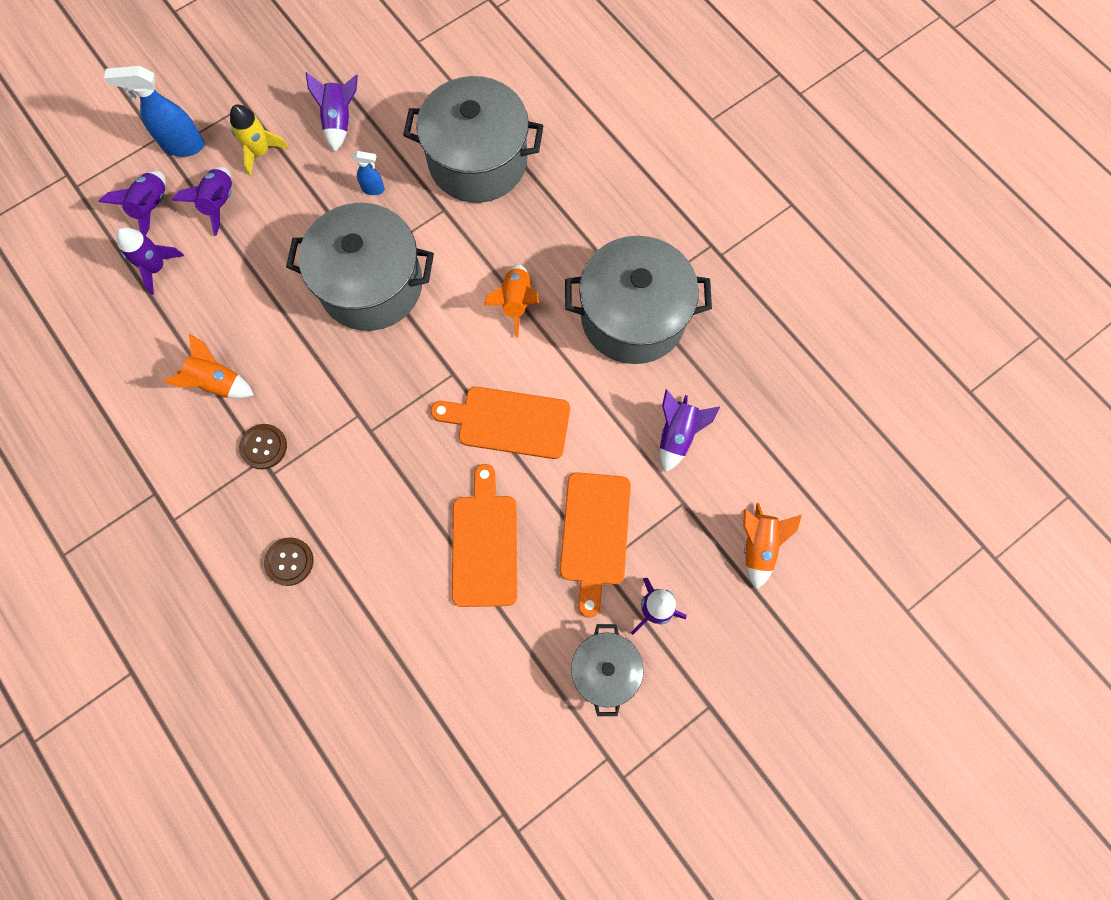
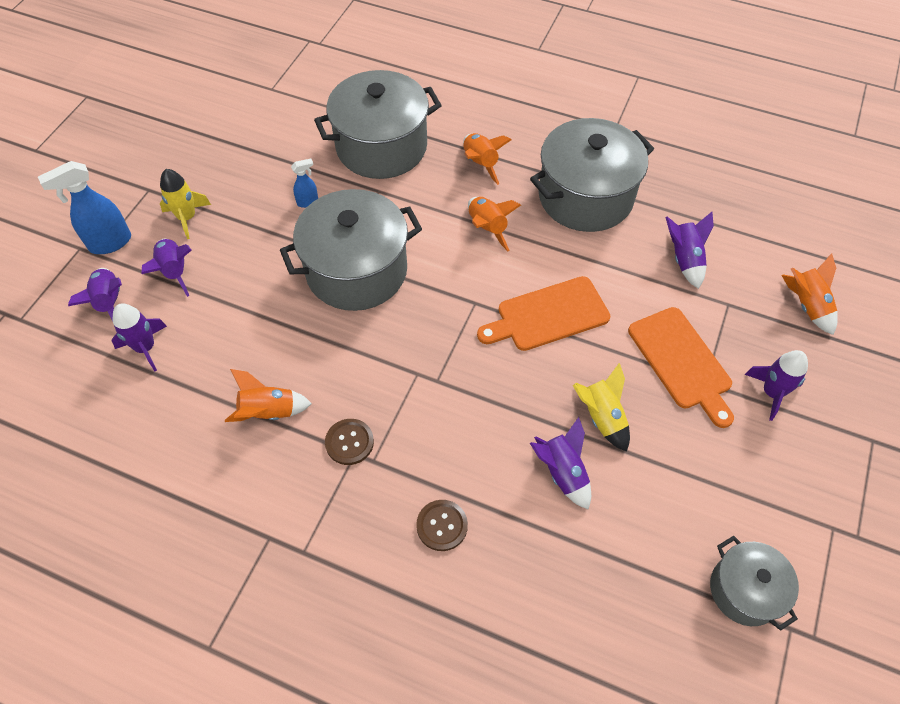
camera: 30 degrees left, 15 degrees down
purple rocket [306,72,358,152] -> purple rocket moved to [530,417,591,510]
orange cutting board [452,464,517,607] -> yellow rocket [572,363,630,452]
grey pot [571,624,644,716] -> grey pot moved to [710,536,799,631]
none -> orange rocket [463,133,512,185]

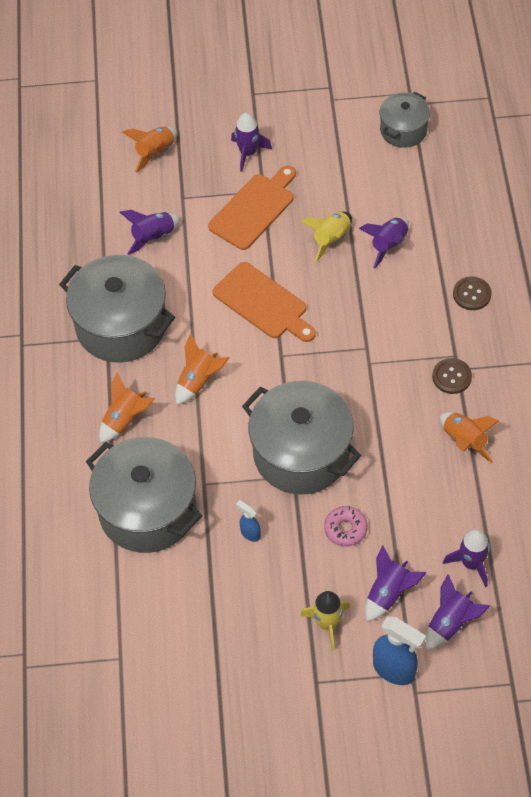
camera: 115 degrees left, 0 degrees up
none -> pink donut [324,506,368,547]

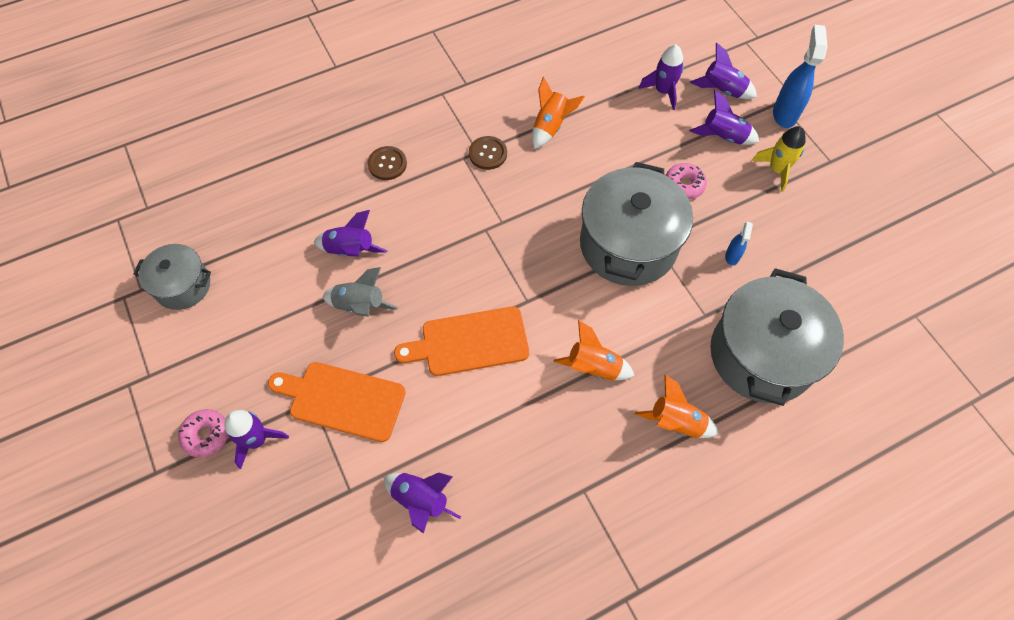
camera: 115 degrees left, 5 degrees up
grey pot [59,255,175,363] -> none
orange rocket [122,127,177,173] -> none
orange cutting board [213,262,316,342] -> orange cutting board turned 120 degrees counterclockwise [394,307,529,376]
yellow rocket [301,212,352,262] -> grey rocket [322,267,398,317]
none -> pink donut [178,409,228,458]

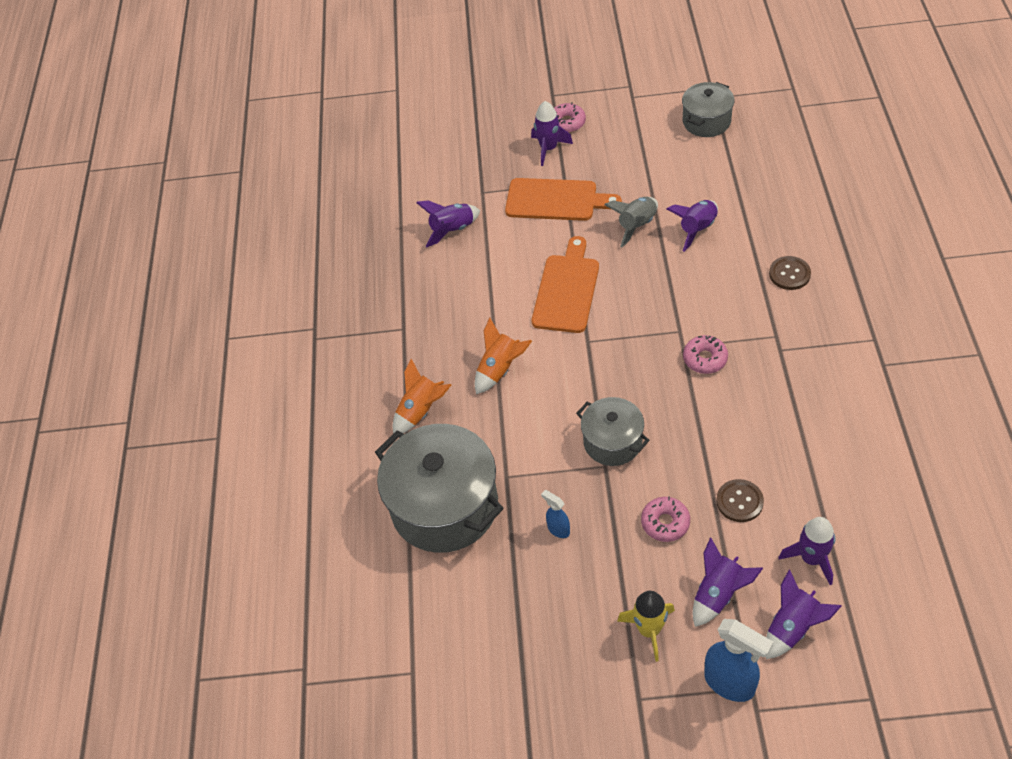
camera: 120 degrees right, 10 degrees down
orange cutting board [268,362,406,442] -> orange cutting board turned 60 degrees clockwise [505,178,622,221]
brown button [469,136,507,170] -> brown button moved to [716,479,764,522]
orange rocket [532,77,585,149] -> none
grey pot [580,162,693,286] -> grey pot [576,397,649,466], size x0.55
none -> pink donut [683,335,728,374]

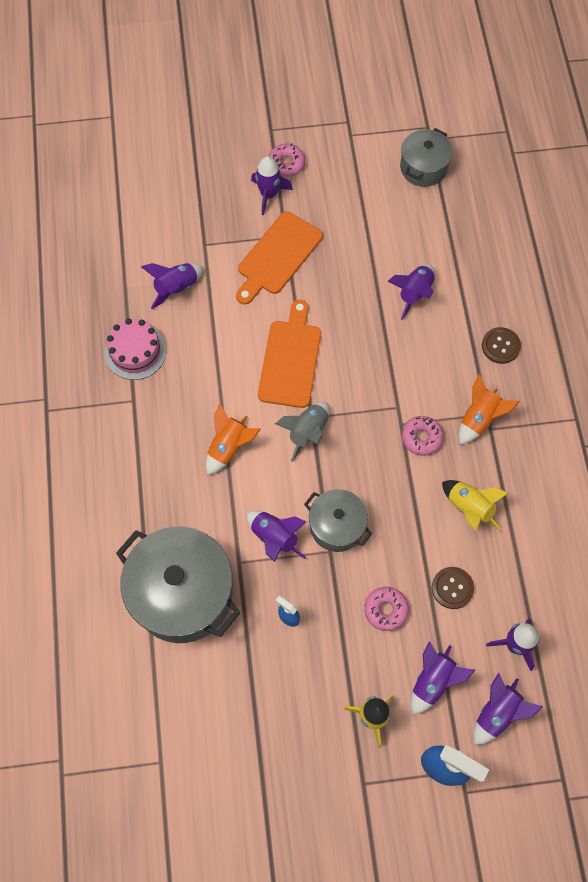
camera: 10 degrees left, 15 degrees up
orange rocket [393,359,451,434] -> orange rocket moved to [459,374,520,445]
orange cutting board [505,178,622,221] -> orange cutting board turned 120 degrees clockwise [236,211,323,304]
grey rocket [604,197,658,247] -> grey rocket moved to [275,402,330,462]
none -> pink cake [105,318,167,380]
none -> purple rocket [247,511,306,562]
none -> yellow rocket [442,480,509,531]

